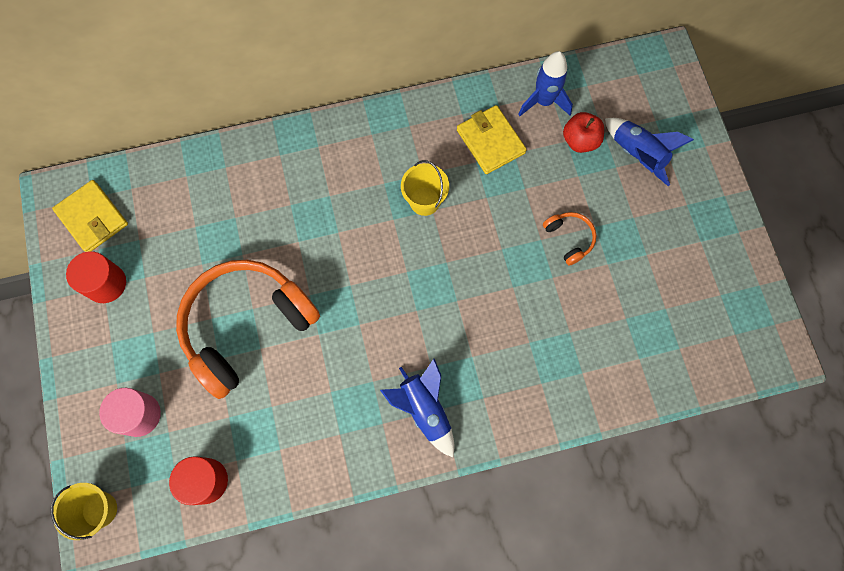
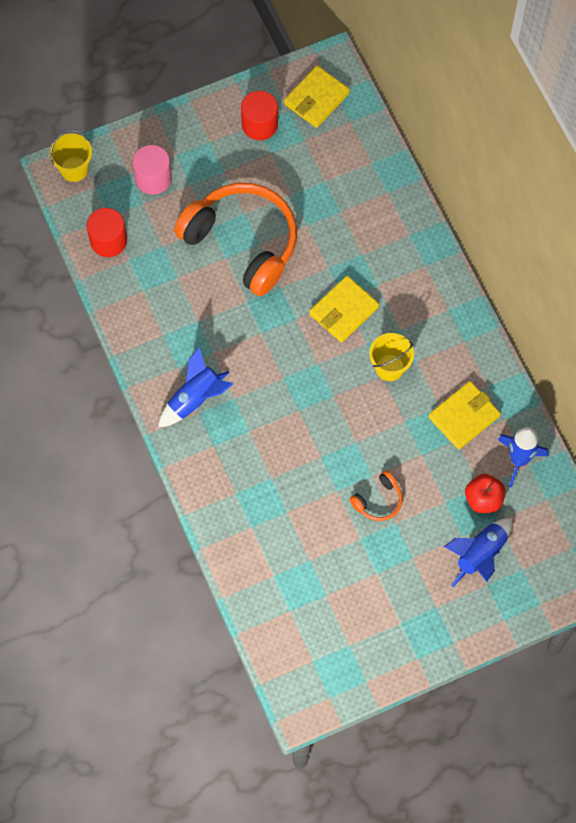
camera: 80 degrees right, 5 degrees down
none -> yellow wallet [309,276,379,342]

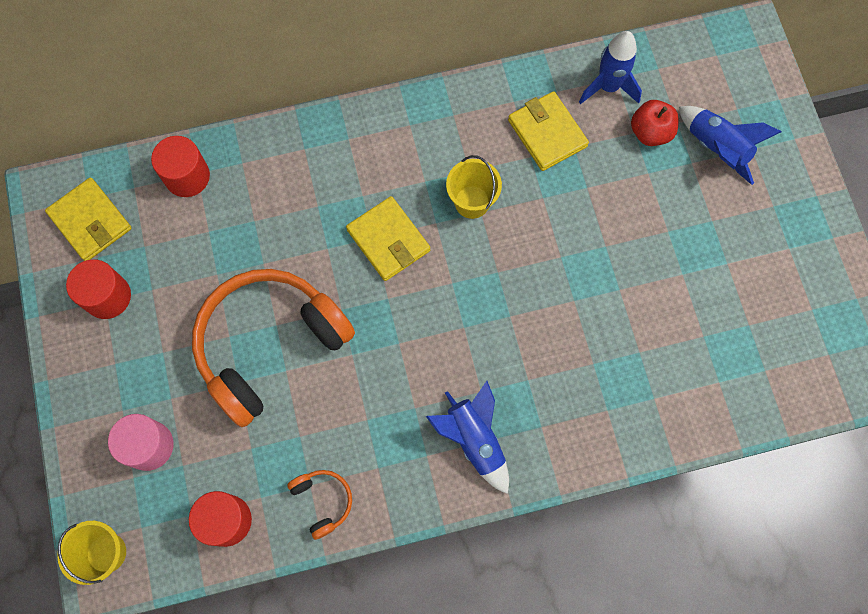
camera: 80 degrees left, 5 degrees up
orange headphones [350,471,402,521] -> orange headphones moved to [287,470,352,540]
none -> red cylinder [151,136,210,197]

